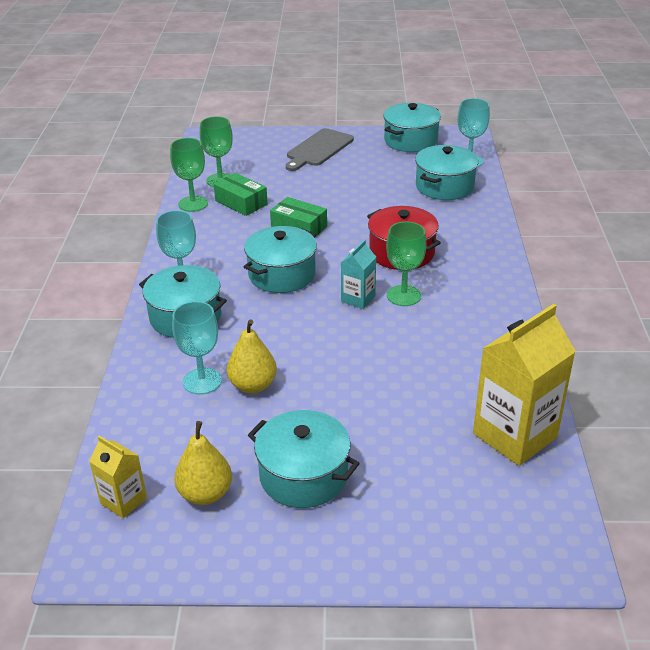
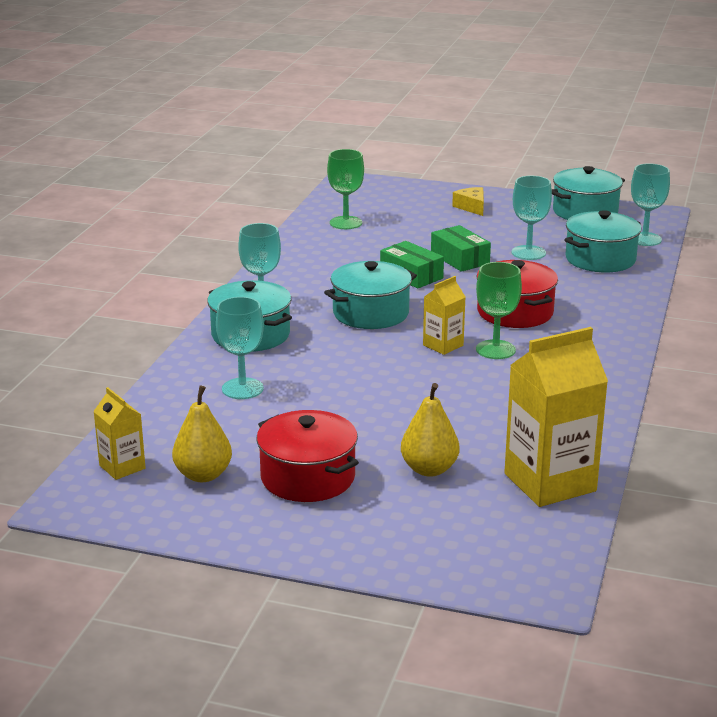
camera: 15 degrees right, 10 degrees down
green goblet [170,138,208,212] -> none
green box [214,173,268,216] -> green box moved to [431,225,491,272]
yellow pear [227,319,277,393] -> yellow pear moved to [401,383,459,477]
turquoise pot [248,410,360,508] -> red pot [257,410,359,502]
grey cutting board [286,128,354,171] -> yellow cheese [452,187,484,216]
turquoise carton [341,240,376,309] -> yellow carton [423,276,465,355]
none -> turquoise goblet [512,176,552,260]

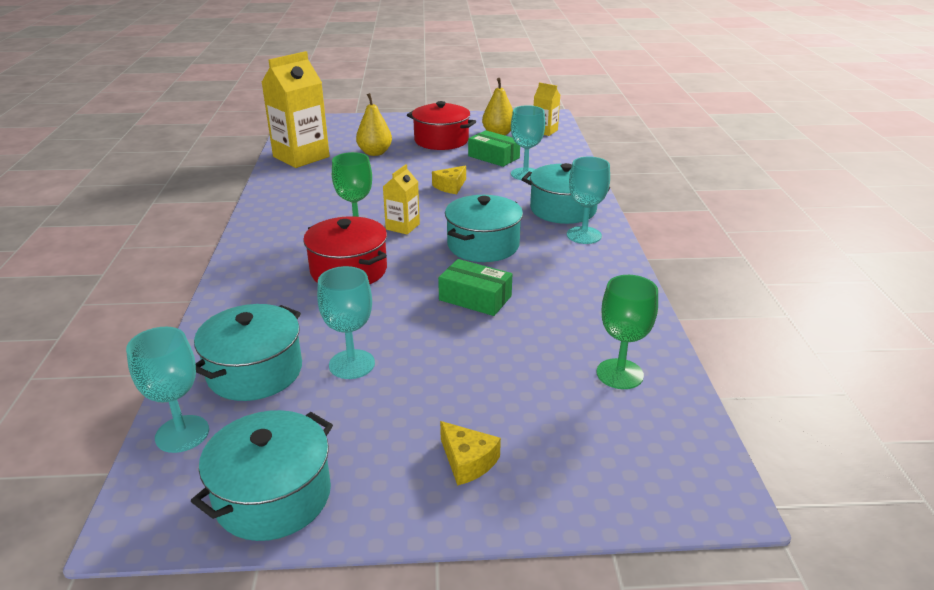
camera: 160 degrees right, 5 degrees up
green box [431,225,491,272] -> green box moved to [468,130,520,167]
none -> yellow cheese [432,166,466,194]

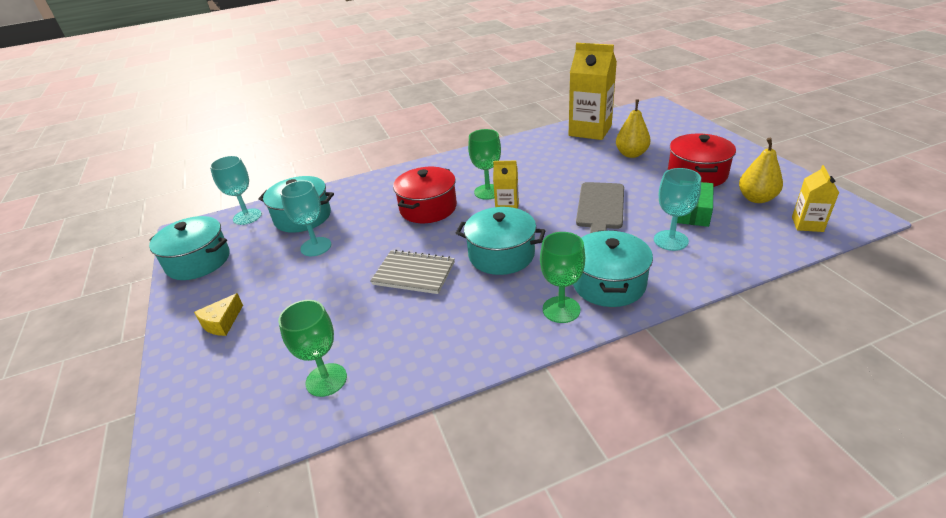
camera: 75 degrees right, 5 degrees up
yellow cheese [432,166,466,194] -> grey cutting board [576,182,624,233]
green box [438,259,512,316] -> grey notebook [370,250,455,294]
turquoise goblet [567,156,610,244] -> green goblet [540,232,585,323]

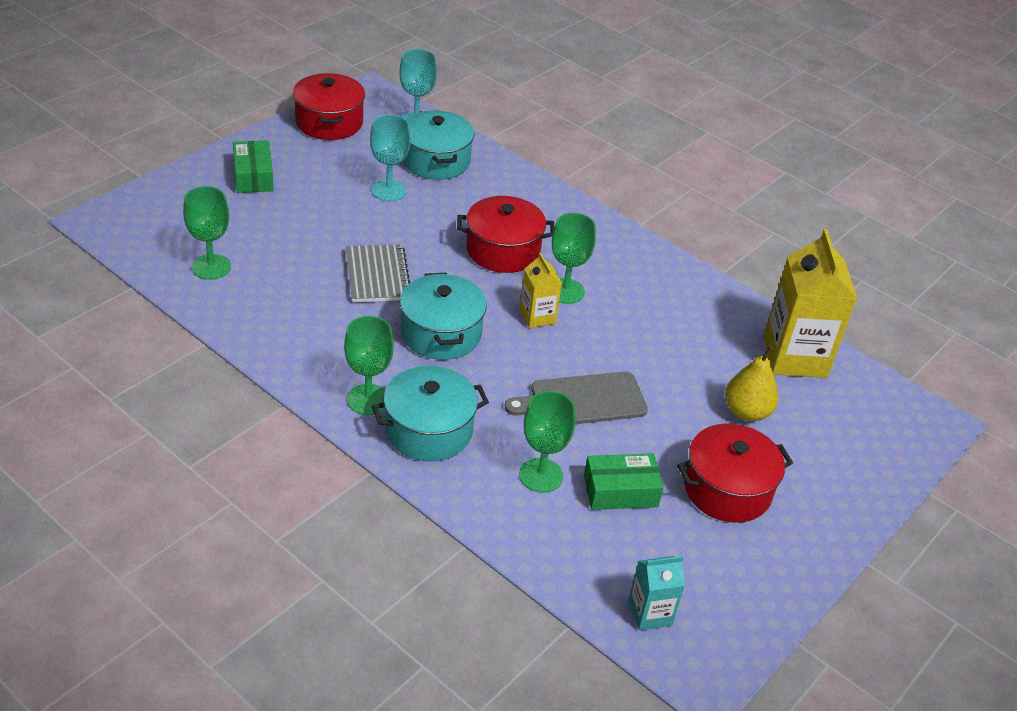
camera: 55 degrees right, 5 degrees up
turquoise pot [149,216,230,280] -> red pot [293,73,365,140]
yellow cheese [194,293,243,336] -> green box [233,141,274,193]
turquoise goblet [654,168,701,251] -> green goblet [519,391,575,493]
yellow pear [739,138,783,203] -> none
yellow carton [792,165,839,232] -> turquoise carton [628,556,685,631]

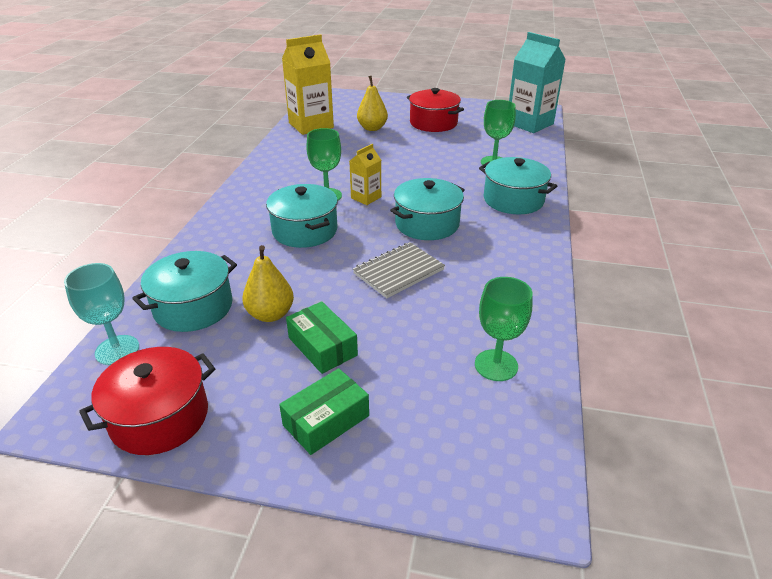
camera: 115 degrees left, 5 degrees down
green goblet [344,316,394,415] -> none
turquoise goblet [370,115,411,201] -> yellow pear [242,245,294,322]
red pot [457,196,555,273] -> turquoise pot [266,184,338,248]
grey cutting board [505,371,648,424] -> none
green box [584,453,664,510] -> green box moved to [286,301,358,374]
turquoise carton [628,556,685,631] -> turquoise carton [509,32,566,133], size x1.95

